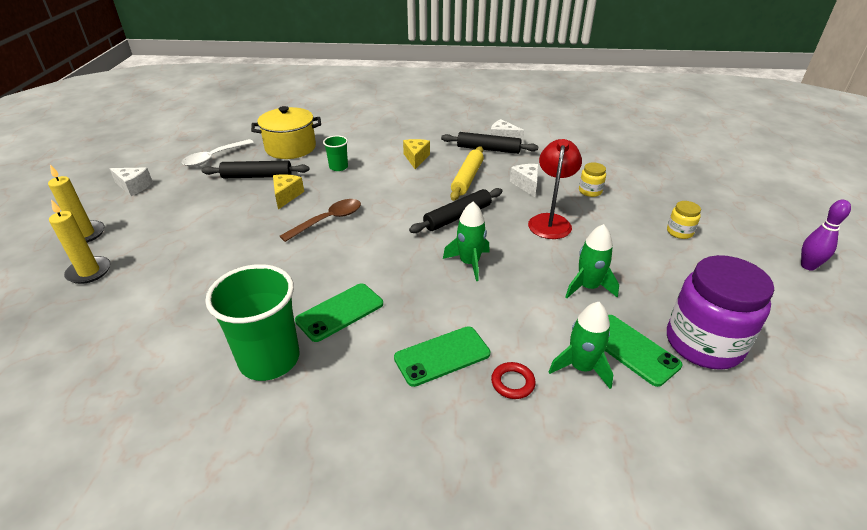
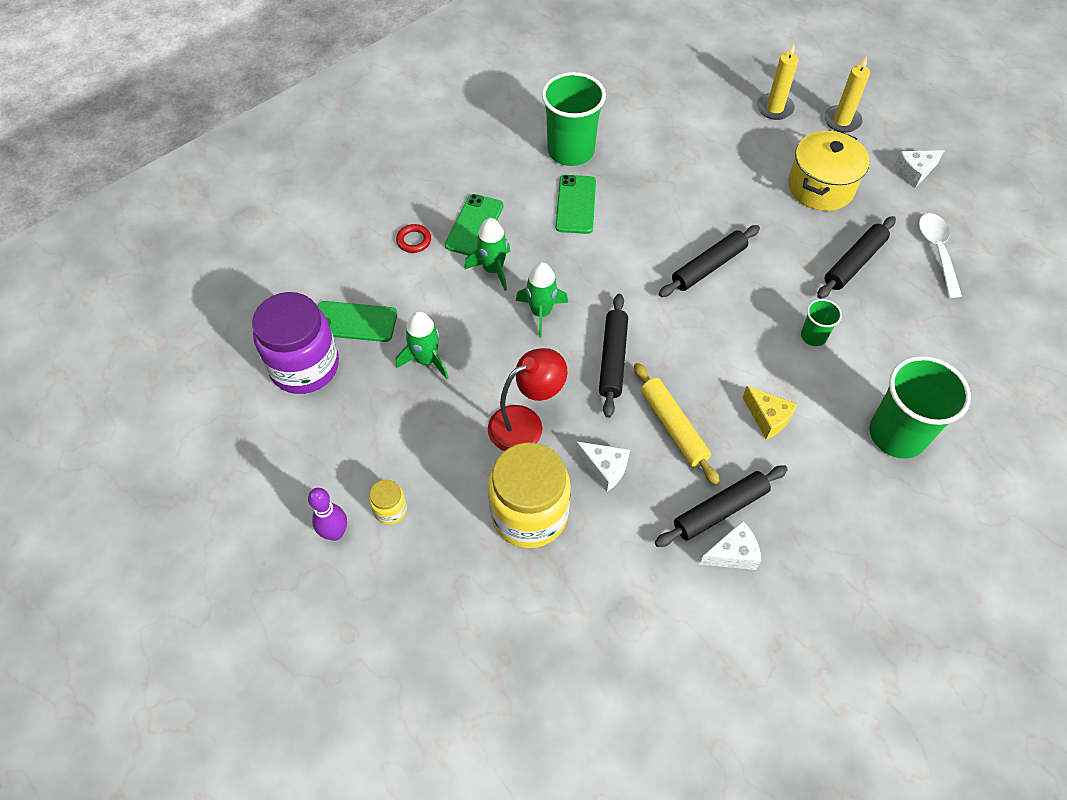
camera: 135 degrees right, 20 degrees up
yellow pot [251,106,321,159] -> yellow pot moved to [788,131,870,211]
yellow cheese [273,174,304,209] -> none
brown spoon [280,199,361,242] -> black rolling pin [659,225,760,297]
red lamp [528,139,582,239] -> red lamp turned 90 degrees counterclockwise [488,348,567,451]
green rocket [549,302,613,389] -> green rocket moved to [464,218,511,291]
yellow jar [579,163,606,197] -> yellow jar [488,442,571,548], size x2.27
purple bowling pin [801,199,851,271] -> purple bowling pin moved to [308,488,347,541]
none -> green cup [869,356,971,459]

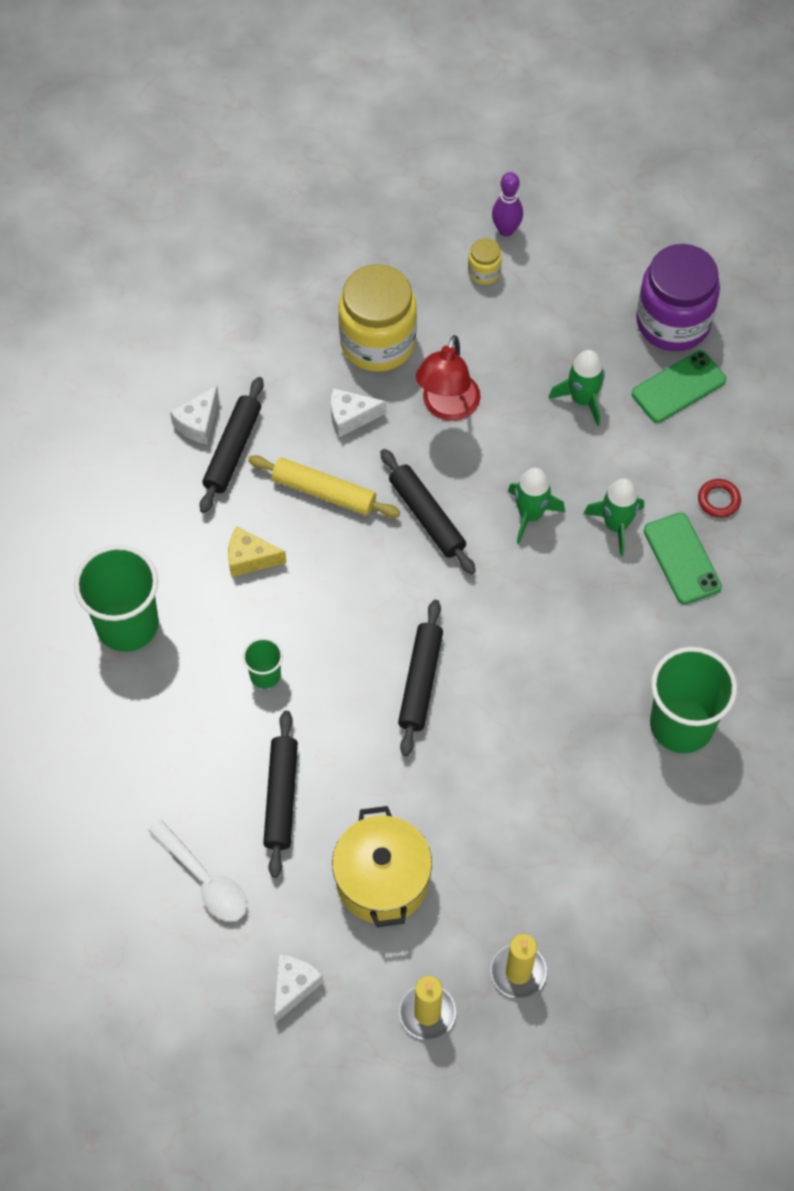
camera: 140 degrees right, 5 degrees up
green phone [555,175,596,234] -> none

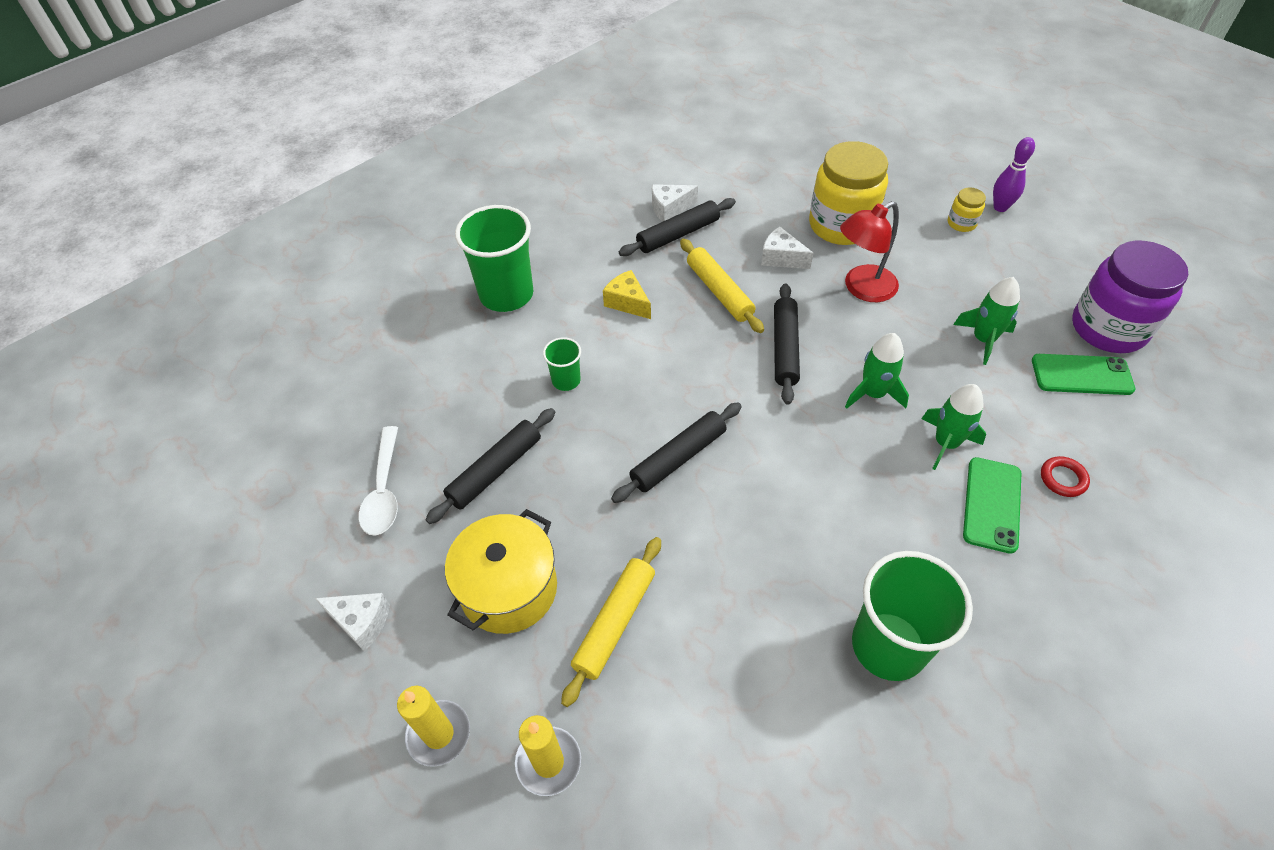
camera: 40 degrees right, 10 degrees down
white cheese [274,954,323,1023] -> white cheese turned 45 degrees clockwise [315,593,390,652]
none -> yellow rolling pin [561,537,661,707]

